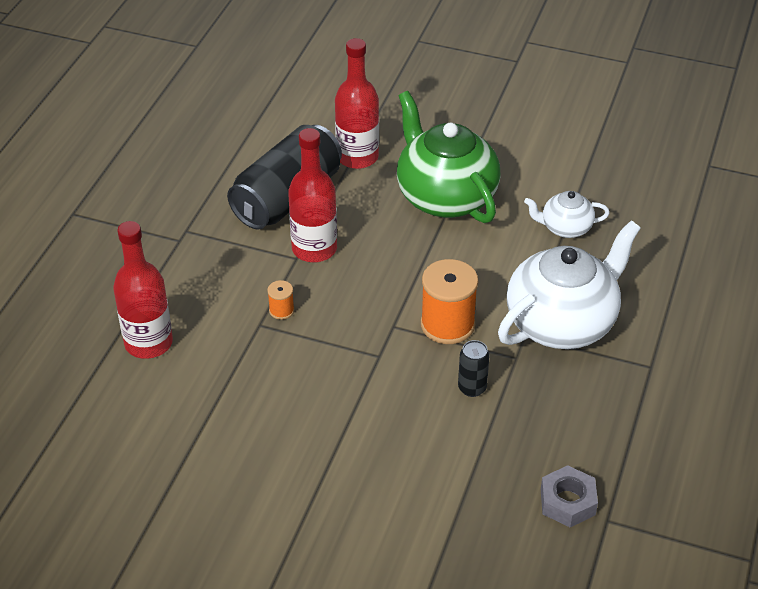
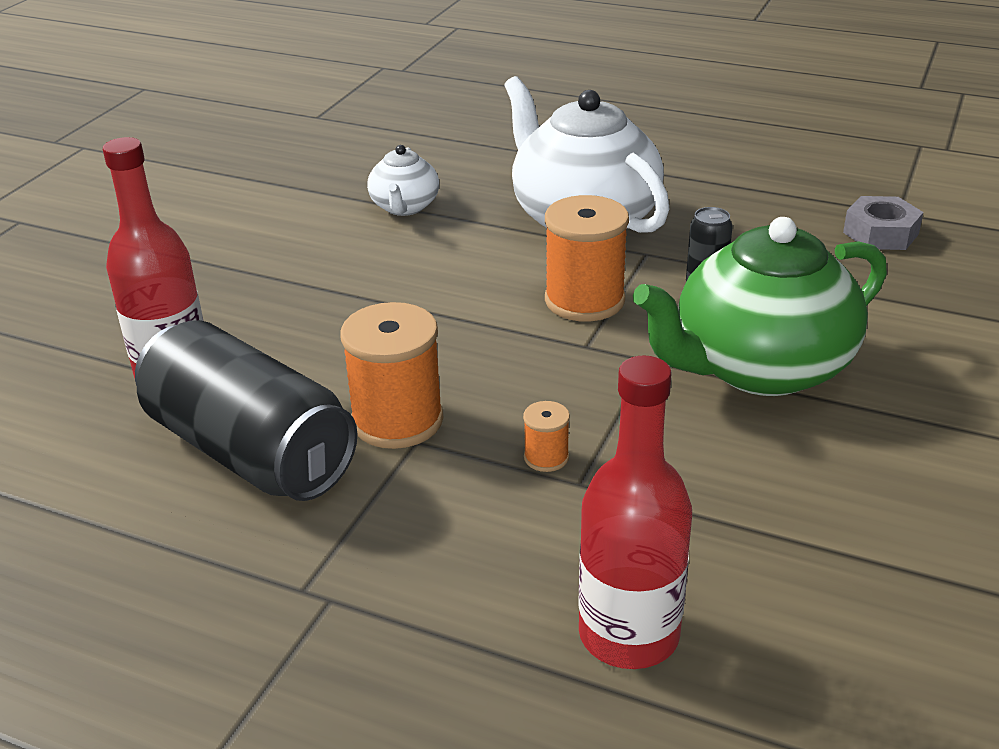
camera: 85 degrees left, 10 degrees down
red bottle [288,128,337,262] -> orange spool [340,302,444,449]
green teapot [397,91,501,223] -> green teapot moved to [633,217,887,396]

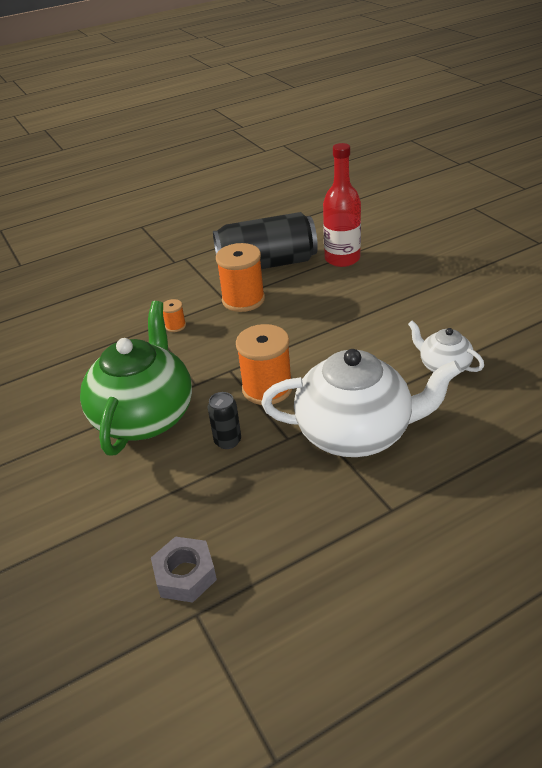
camera: 130 degrees right, 5 degrees up
red bottle [578,355,692,669] -> none

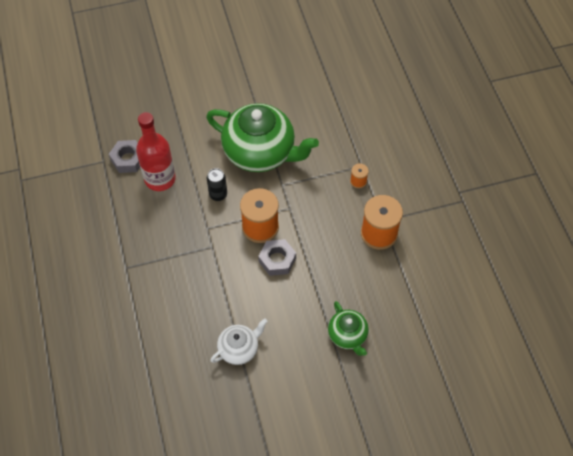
camera: 100 degrees right, 20 degrees up
black can [213,212,318,269] -> none
white teapot [261,349,462,457] -> none
red bottle [323,143,361,267] -> red bottle moved to [136,112,176,191]
none -> grey nut [258,239,296,276]
none -> green teapot [328,301,369,356]

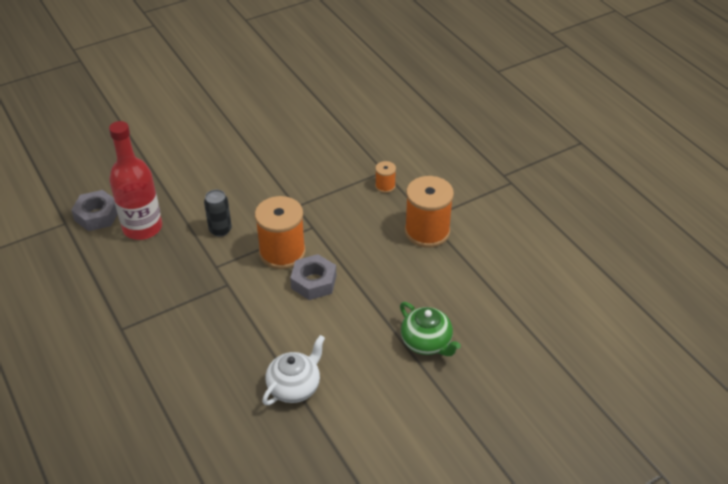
camera: 15 degrees left, 15 degrees down
green teapot [206,103,319,172] -> none

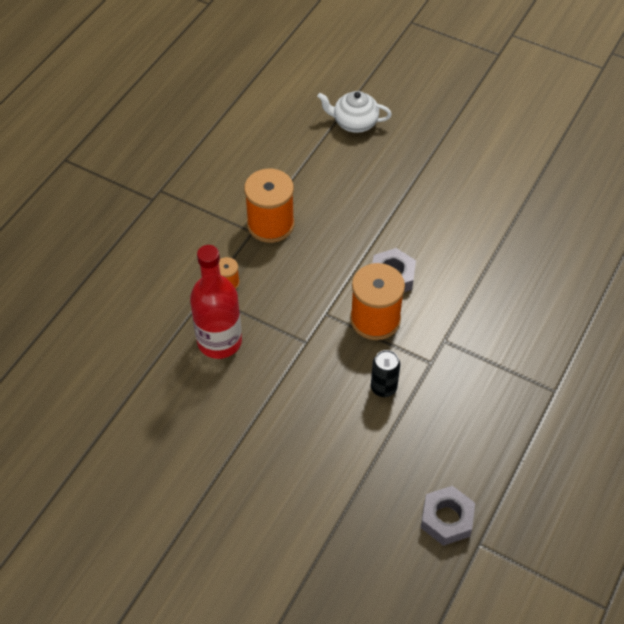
camera: 120 degrees left, 10 degrees up
red bottle [109,121,162,240] -> red bottle moved to [190,245,242,359]
white teapot [262,335,325,405] -> white teapot moved to [317,91,392,133]
green teapot [400,302,461,356] -> none

